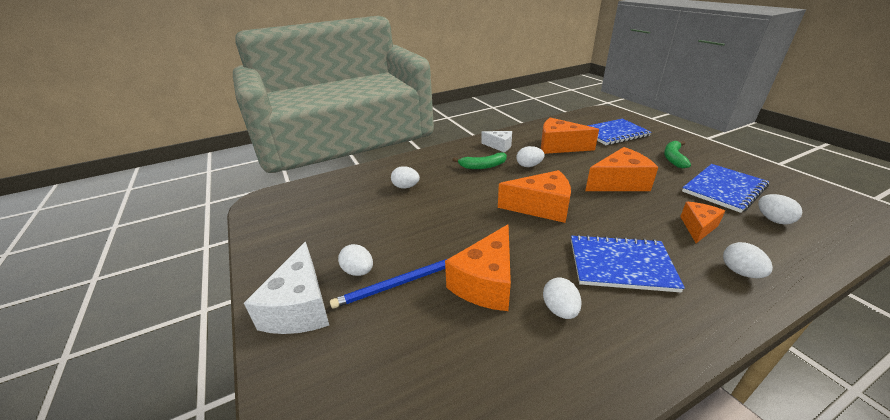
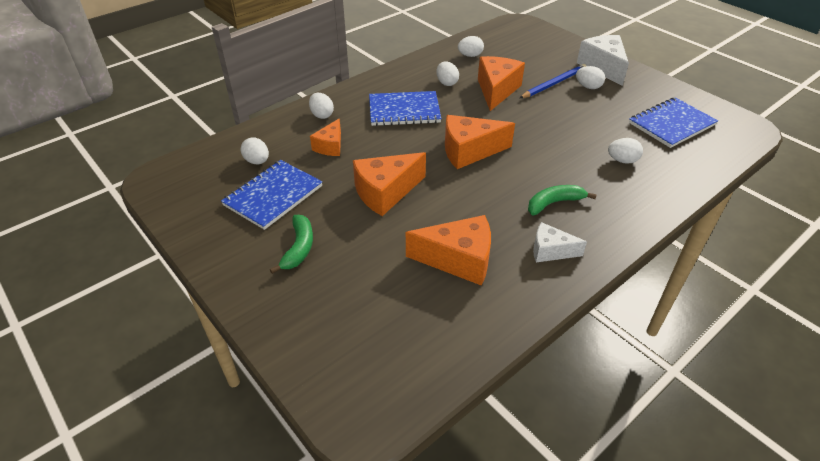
camera: 165 degrees right, 10 degrees up
white egg [516,146,545,167] -> white egg moved to [458,36,484,57]
blue notebook [588,119,651,145] -> blue notebook moved to [629,97,718,148]

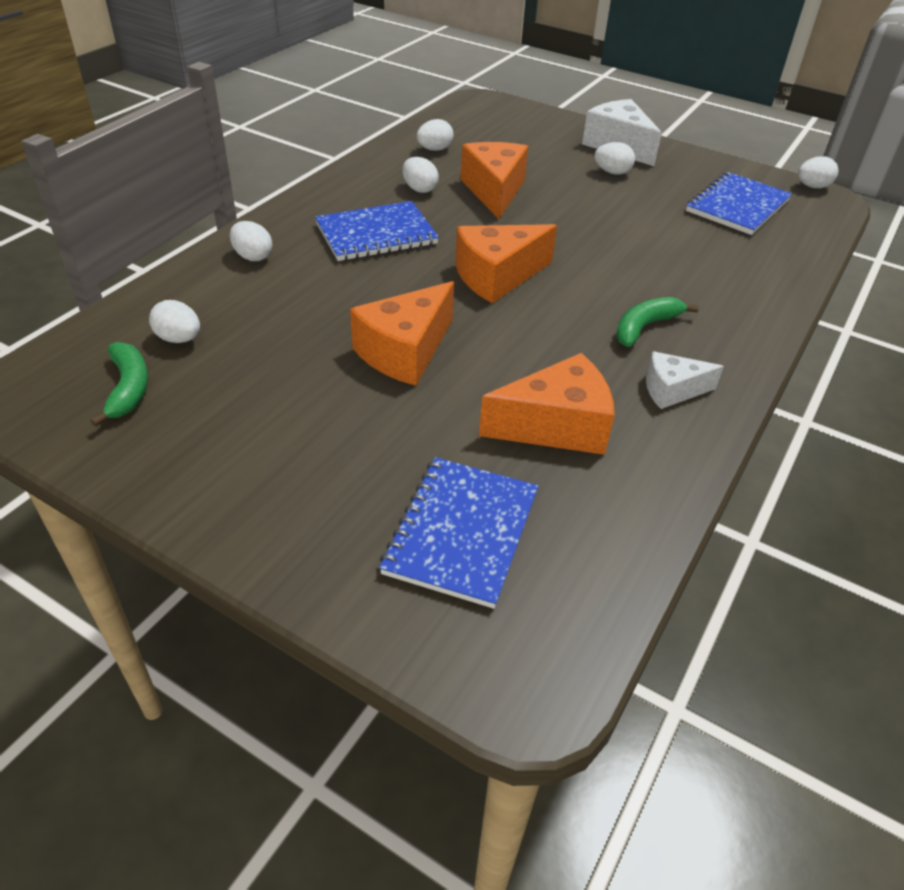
camera: 20 degrees left, 0 degrees up
blue notebook [221,160,322,230] -> blue notebook moved to [379,457,538,609]
green banana [270,215,313,274] -> green banana moved to [91,342,148,426]
orange cheese [310,118,341,156] -> none
blue pencil [520,64,586,98] -> none
white egg [608,138,643,164] -> white egg moved to [798,156,838,188]

